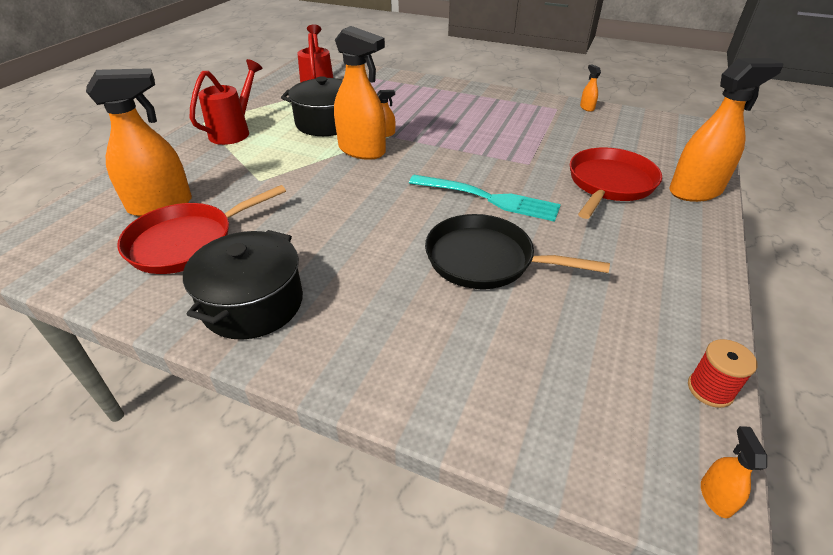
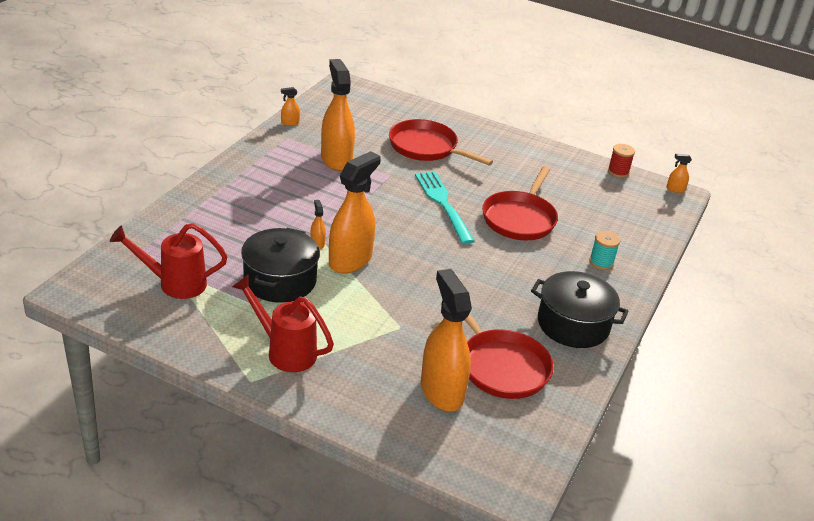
camera: 90 degrees left, 5 degrees down
turquoise fork [409,175,561,222] -> turquoise fork turned 45 degrees counterclockwise [415,171,475,244]
black pan [425,214,610,289] -> red pan [482,166,558,240]
orange spray bottle [669,58,784,202] -> orange spray bottle moved to [321,59,355,171]
none -> turquoise spool [589,231,620,270]

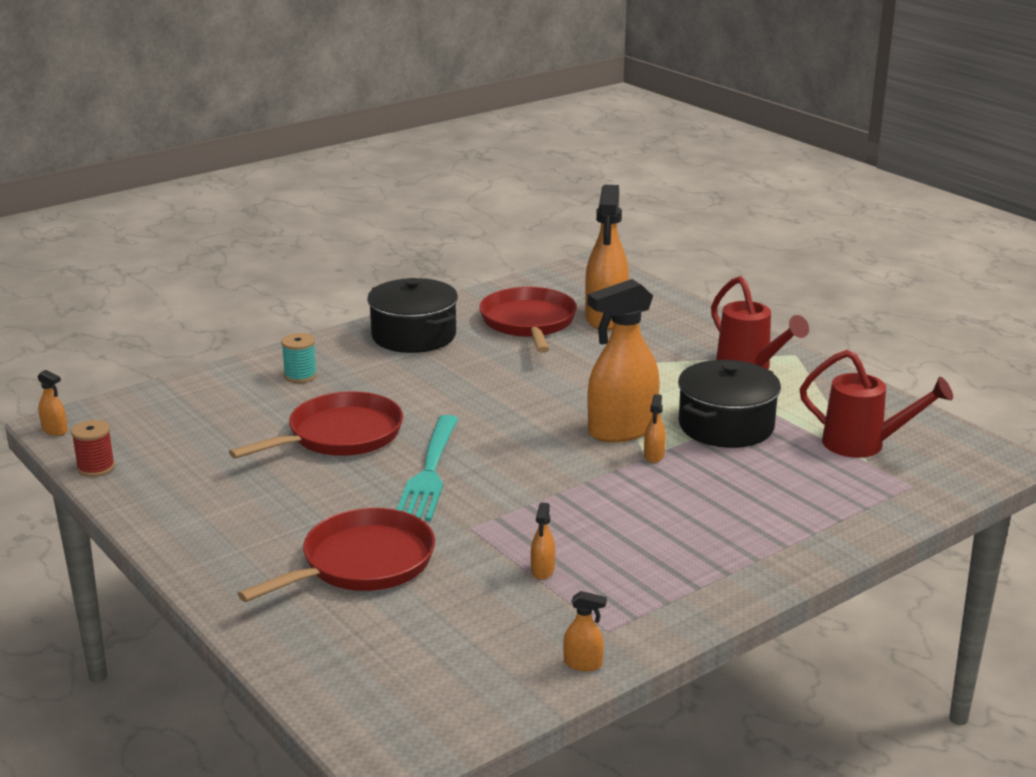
camera: 150 degrees left, 10 degrees down
orange spray bottle [321,59,355,171] -> orange spray bottle [531,503,555,580], size x0.41
red pan [389,119,493,165] -> red pan turned 105 degrees counterclockwise [238,508,435,602]

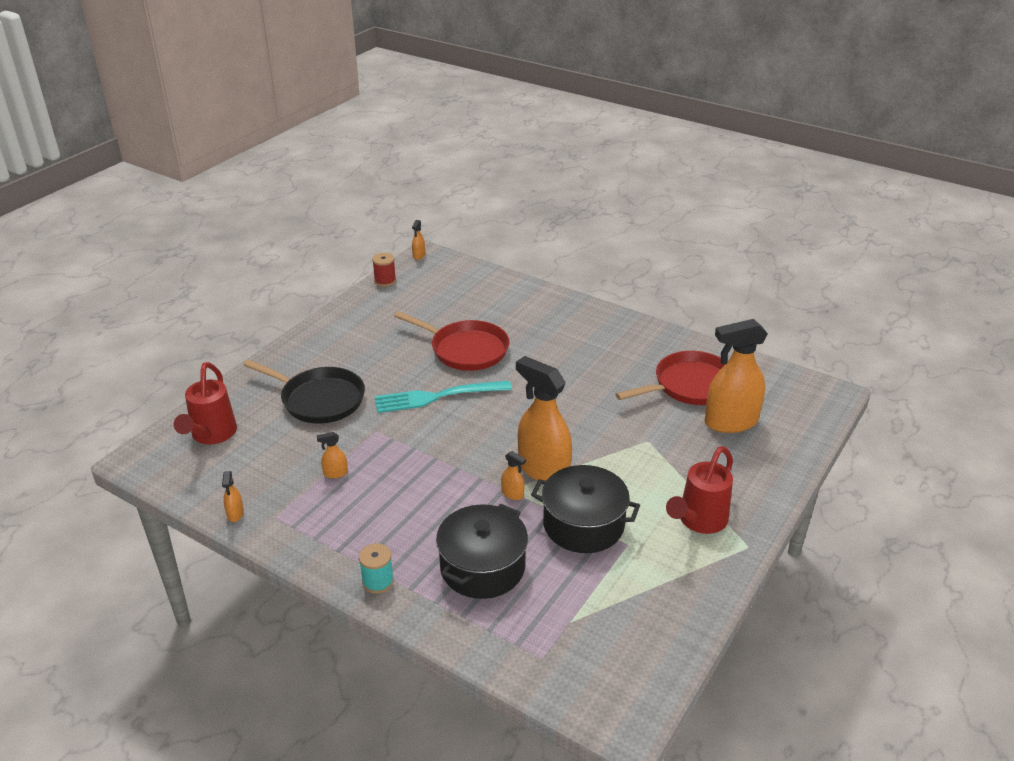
camera: 70 degrees right, 10 degrees up
red pan [238,508,435,602] -> black pan [243,359,365,424]
turquoise spool [281,333,317,383] -> turquoise spool moved to [359,543,394,594]
black pot [367,278,458,353] -> black pot moved to [436,504,528,599]
orange spray bottle [644,394,666,463] -> orange spray bottle turned 135 degrees counterclockwise [501,451,526,500]
red watering can [800,350,953,458] -> red watering can moved to [174,362,237,444]

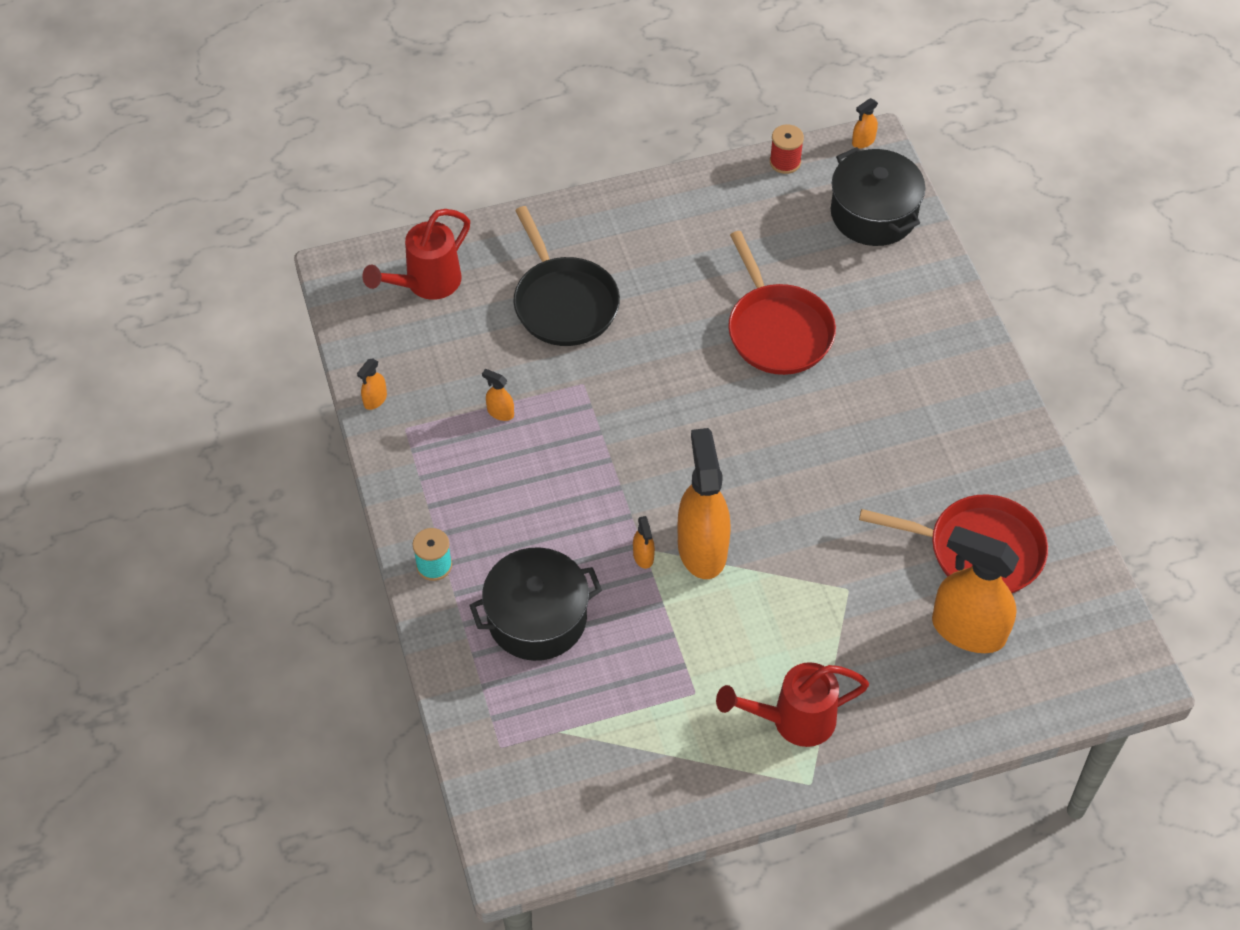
camera: 40 degrees right, 20 degrees up
turquoise fork [375,381,512,413] -> none
black pot [531,465,640,553] -> black pot moved to [831,147,925,246]

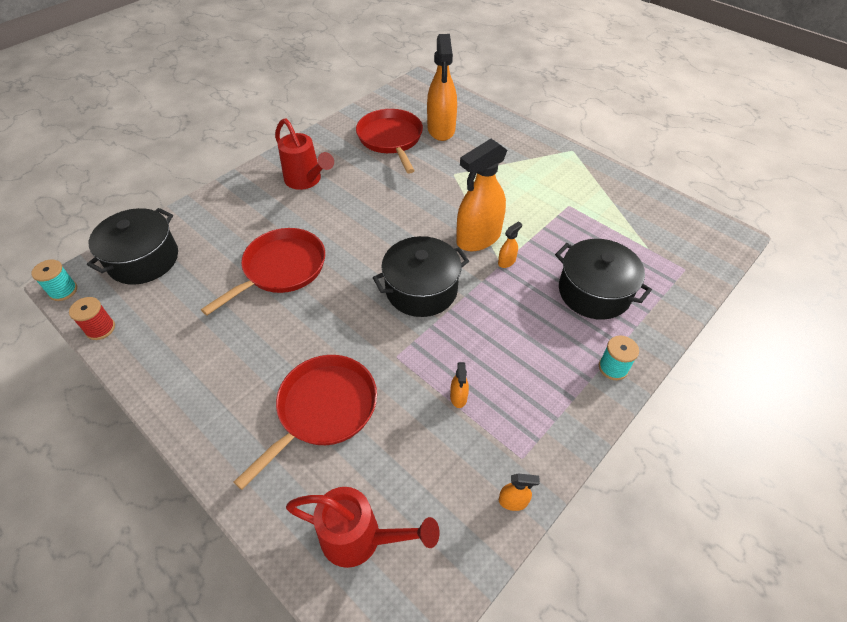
camera: 120 degrees left, 5 degrees down
black pan [513,206,620,346] -> red pan [234,355,377,490]
red watering can [716,662,869,747] -> red watering can moved to [275,118,334,190]
orange spray bottle [852,98,878,148] -> turquoise spool [31,259,77,301]
none -> black pot [373,236,469,317]

